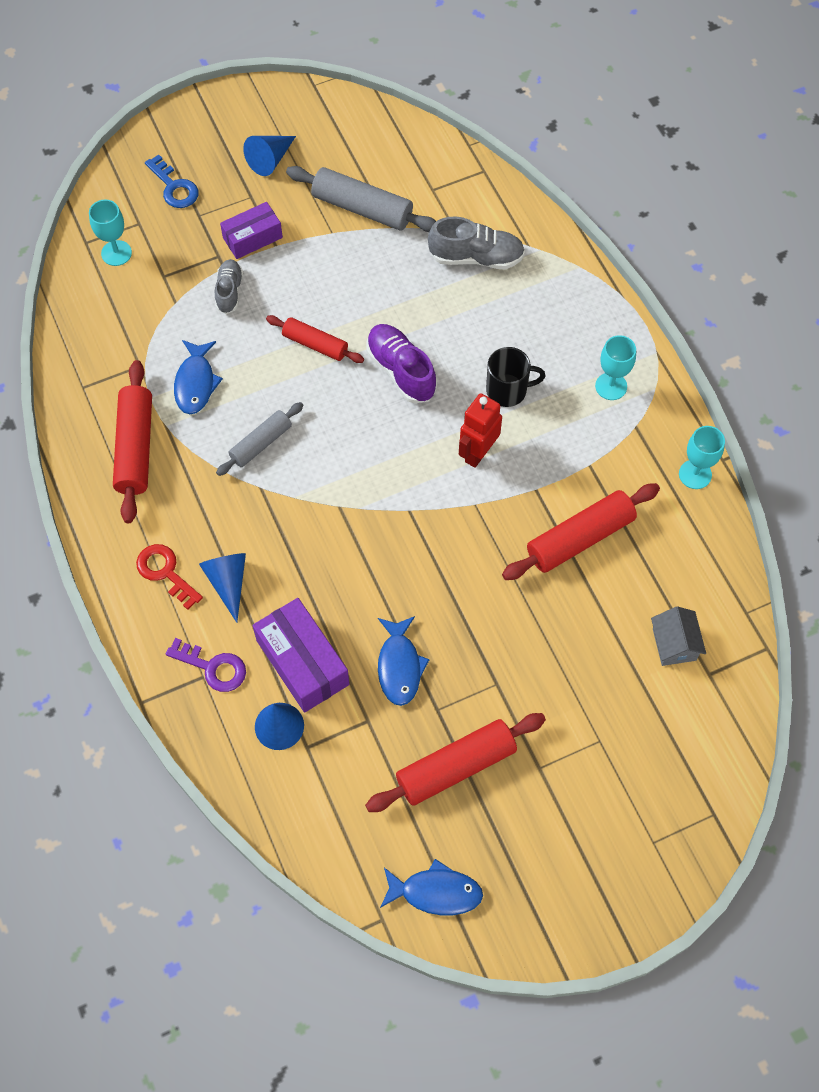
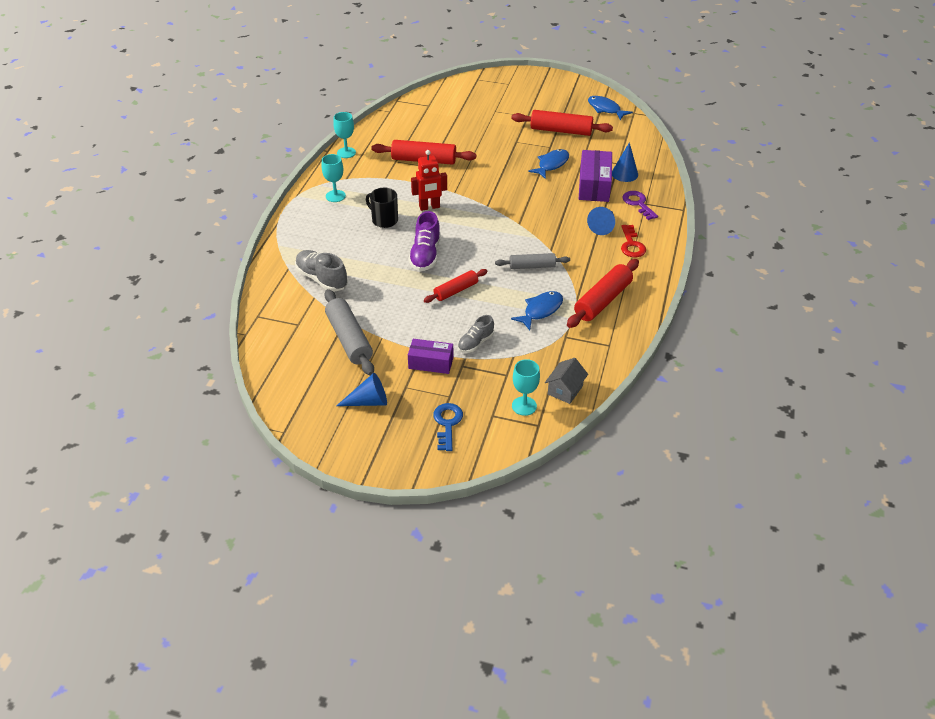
camera: 140 degrees left, 20 degrees down
red rolling pin [266,315,364,363] -> red rolling pin turned 75 degrees clockwise [424,269,488,303]
grey house [651,606,706,666] -> grey house moved to [545,358,588,404]

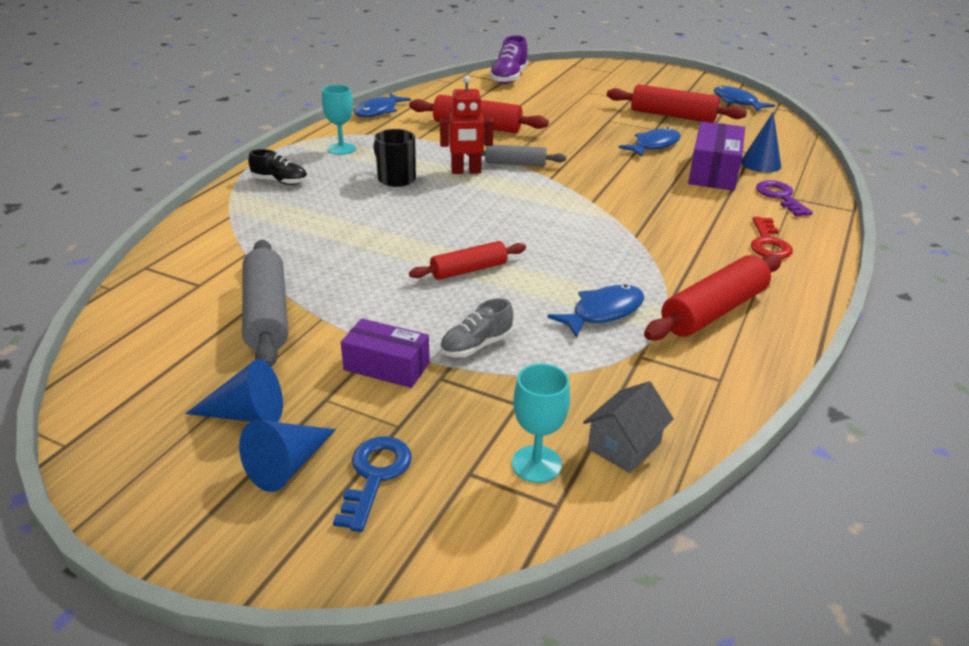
camera: 10 degrees right, 10 degrees down
grey shoe [295,250,348,292] -> none
turquoise goblet [333,112,356,158] -> blue fish [354,93,411,117]
purple shoe [408,211,441,271] -> purple shoe moved to [489,35,528,84]
grey rolling pin [495,253,570,269] -> grey rolling pin moved to [466,145,566,167]
blue cone [587,207,615,235] -> blue cone moved to [239,420,336,492]
none -> black shoe [248,149,307,185]

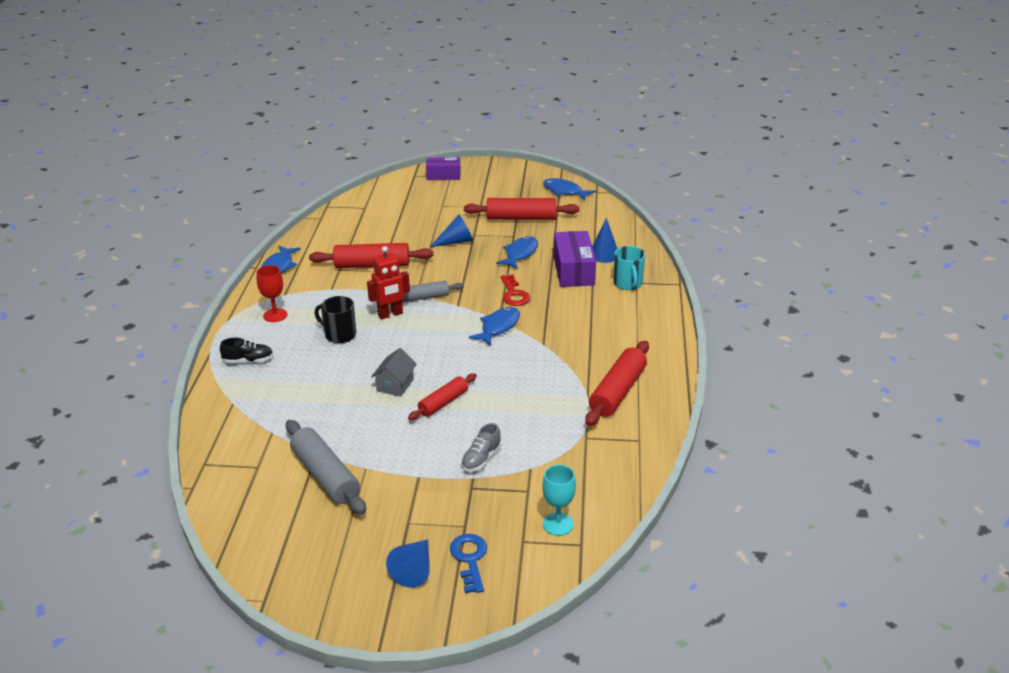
camera: 20 degrees left, 0 degrees up
blue cone [185,359,283,422] -> blue cone moved to [430,215,473,247]
turquoise goblet [322,85,356,155] -> red goblet [256,265,287,322]
purple box [341,319,430,388] -> purple box moved to [426,157,461,180]
purple shoe [489,35,528,84] -> none
blue fish [547,285,644,338] -> blue fish moved to [469,307,520,346]
grey house [583,381,674,473] -> grey house moved to [371,348,417,397]
red key [751,217,793,259] -> red key moved to [500,274,530,306]
purple key [756,180,813,216] -> turquoise mug [614,246,645,290]

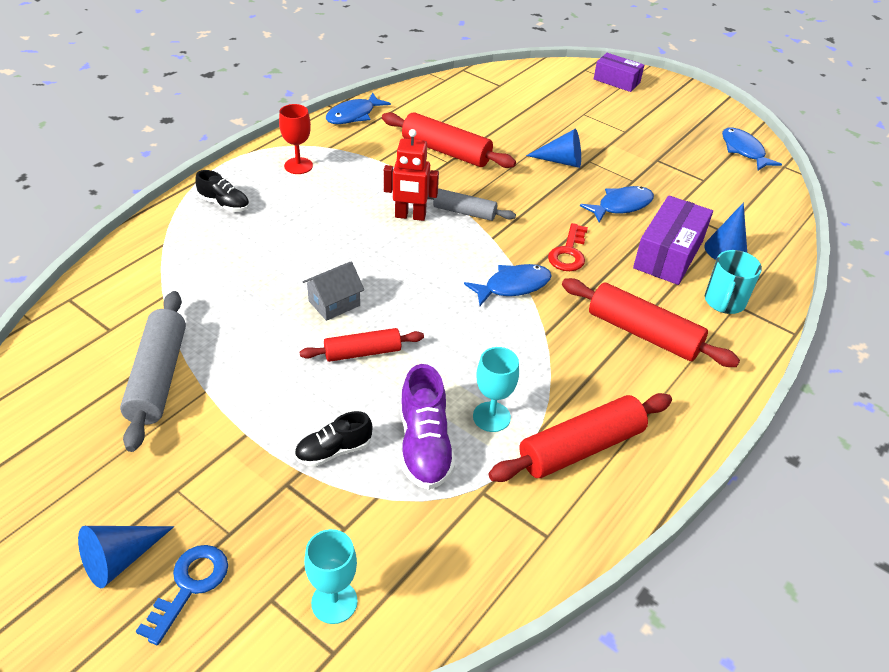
camera: 30 degrees right, 10 degrees up
black mug [315,296,356,344] -> none
grey shoe [461,423,501,472] -> black shoe [294,411,372,467]
red rolling pin [464,198,580,220] -> red rolling pin moved to [562,278,740,367]
none -> purple shoe [400,364,455,490]
none -> turquoise goblet [473,347,519,432]

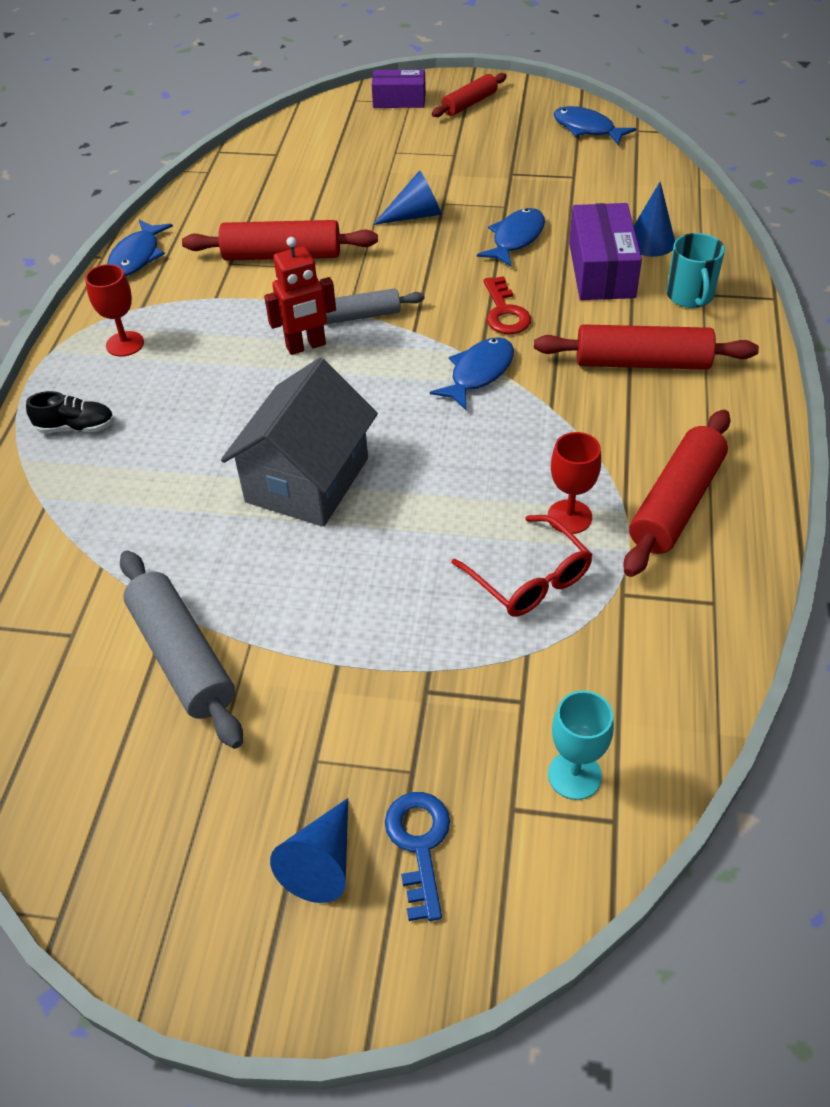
camera: 25 degrees left, 5 degrees up
black shoe [294,411,372,467] -> none
red rolling pin [300,328,424,362] -> red rolling pin moved to [432,73,507,117]
grey house [303,261,364,321] -> grey house [221,358,378,527], size x2.01
purple shoe [400,364,455,490] -> red glasses [451,515,593,617]
turquoise goblet [473,347,519,432] -> red goblet [548,432,601,534]

